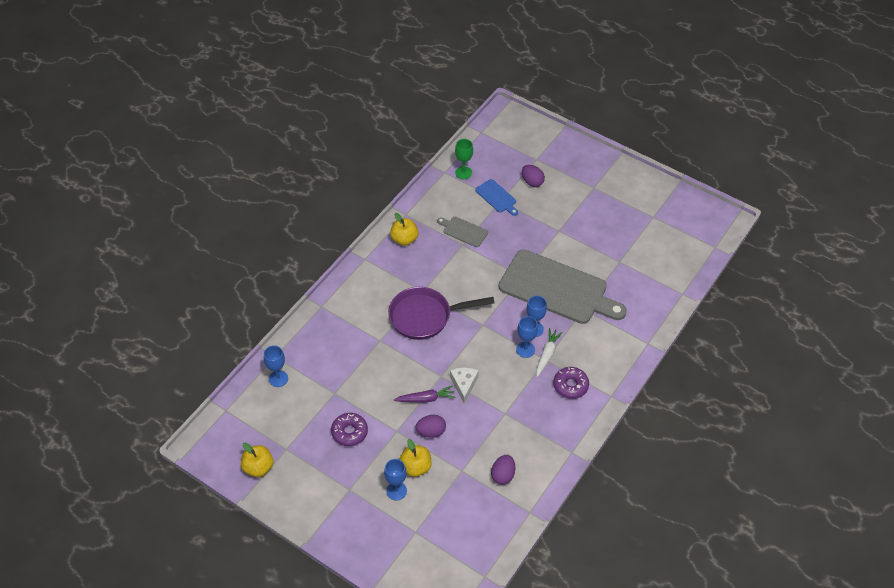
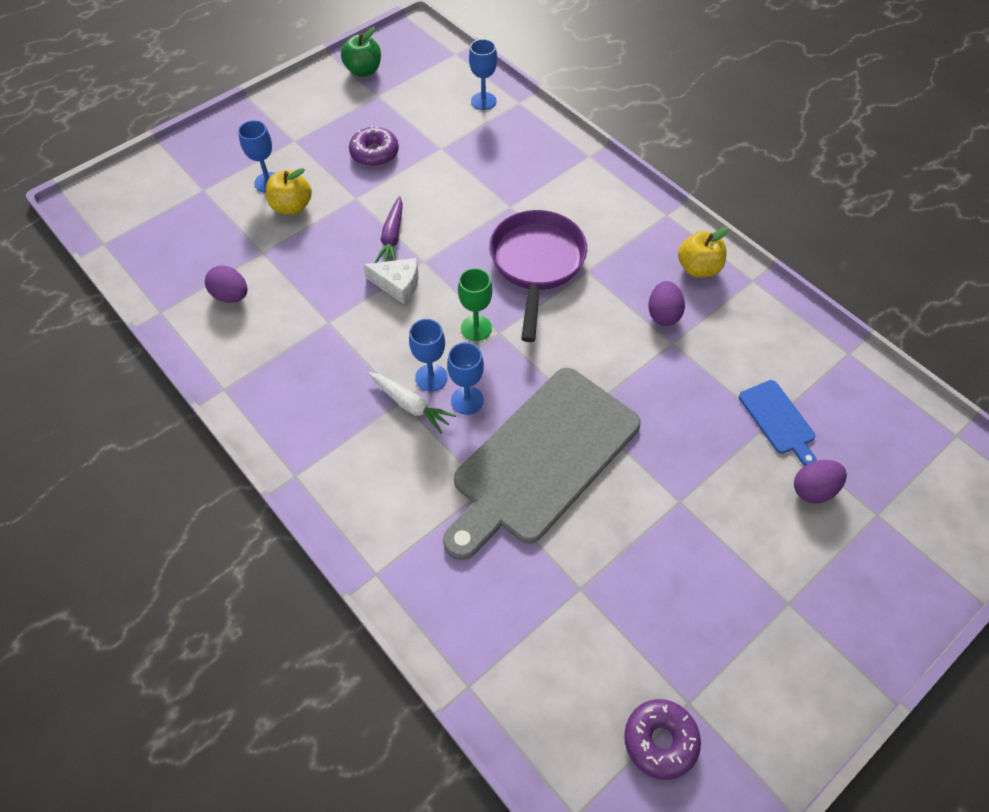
camera: 105 degrees right, 5 degrees up
yellow apple [241,442,274,477] -> green apple [341,27,381,77]
purple egg [416,415,446,438] -> purple egg moved to [649,281,685,326]
grey cutting board [437,217,488,247] -> none
green goblet [455,139,473,179] -> green goblet moved to [458,268,492,341]
blue cutting board [475,179,518,216] -> blue cutting board turned 90 degrees counterclockwise [739,380,816,466]
purple donut [553,367,589,399] -> purple donut moved to [624,699,701,780]

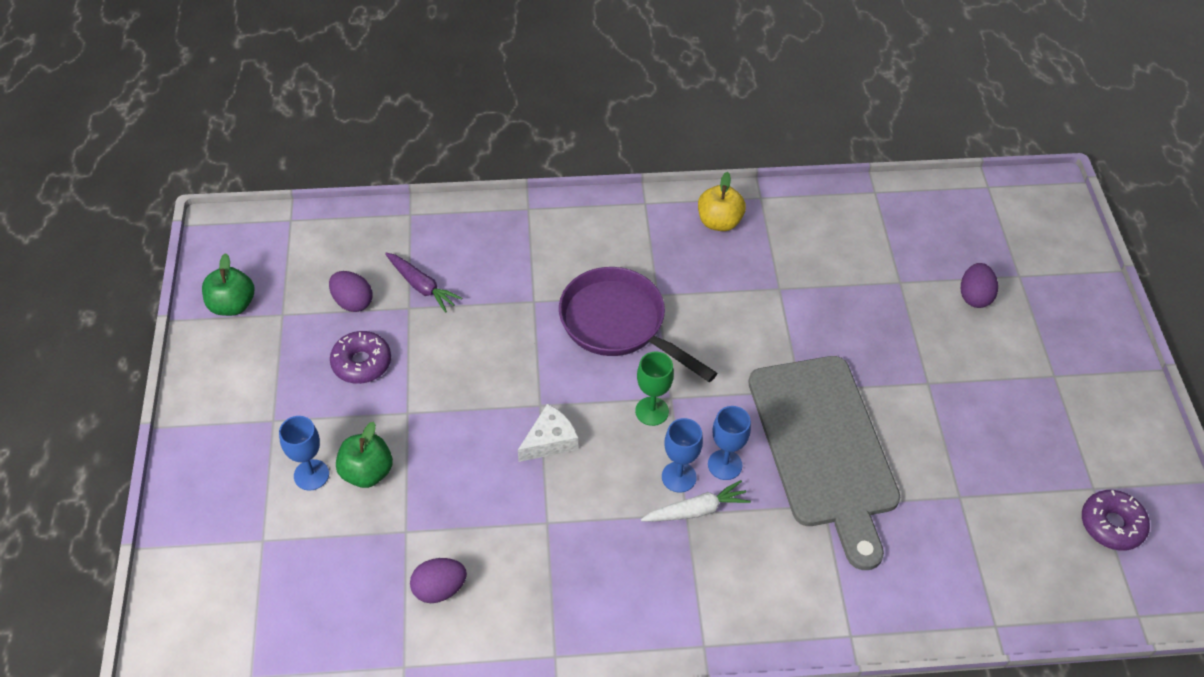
camera: 55 degrees left, 5 degrees down
yellow apple [266,168,312,215] -> green apple [336,422,393,488]
purple carrot [374,196,403,263] -> purple carrot moved to [385,253,462,313]
blue goblet [469,39,497,110] -> none
purple egg [649,281,685,326] -> purple egg moved to [329,271,373,312]
blue cutting board [739,380,816,466] -> none

